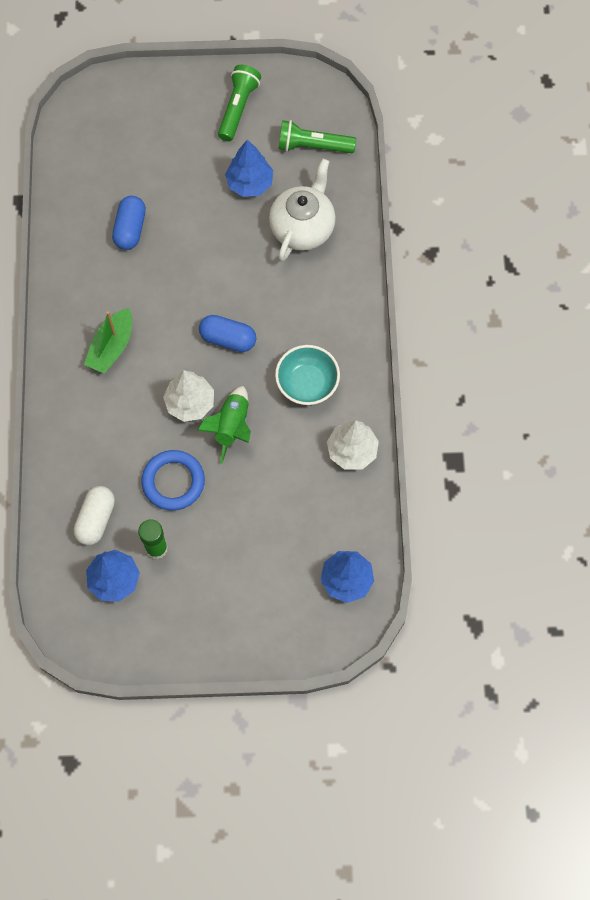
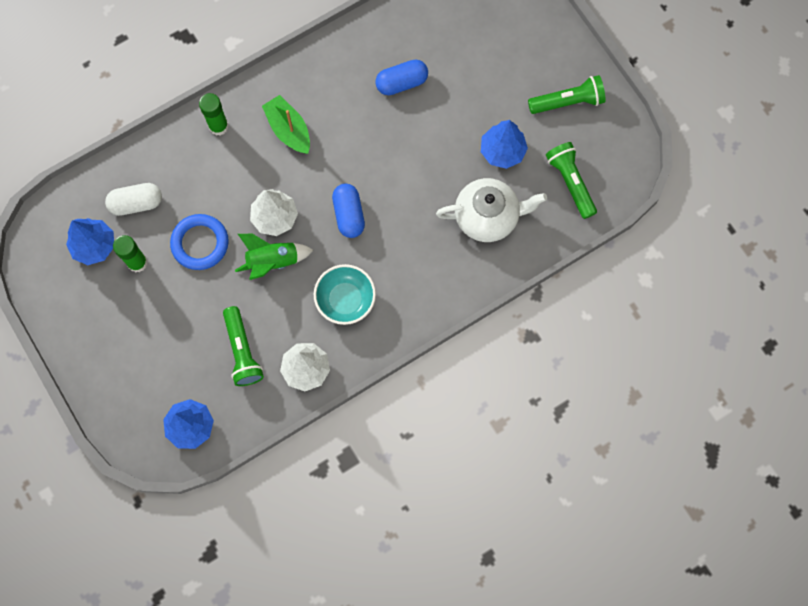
camera: 60 degrees right, 5 degrees up
green boat [84,308,132,374] -> green boat turned 60 degrees clockwise [262,95,310,154]
none -> green glue stick [199,93,229,136]
none -> green flashlight [223,306,264,386]

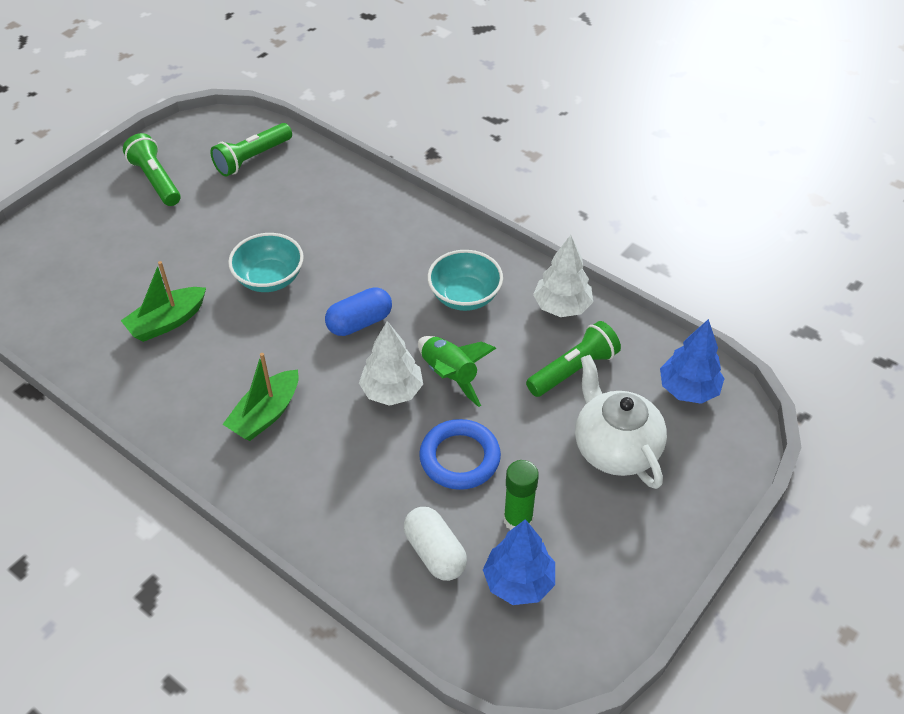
camera: 110 degrees left, 25 degrees down
green glue stick [199,93,229,136] -> none
blue capsule [375,59,428,95] -> green boat [121,261,206,342]
white teapot [436,178,547,242] -> white teapot moved to [575,355,667,489]
blue tree [481,120,528,169] -> none
none -> turquoise bowl [228,233,304,292]

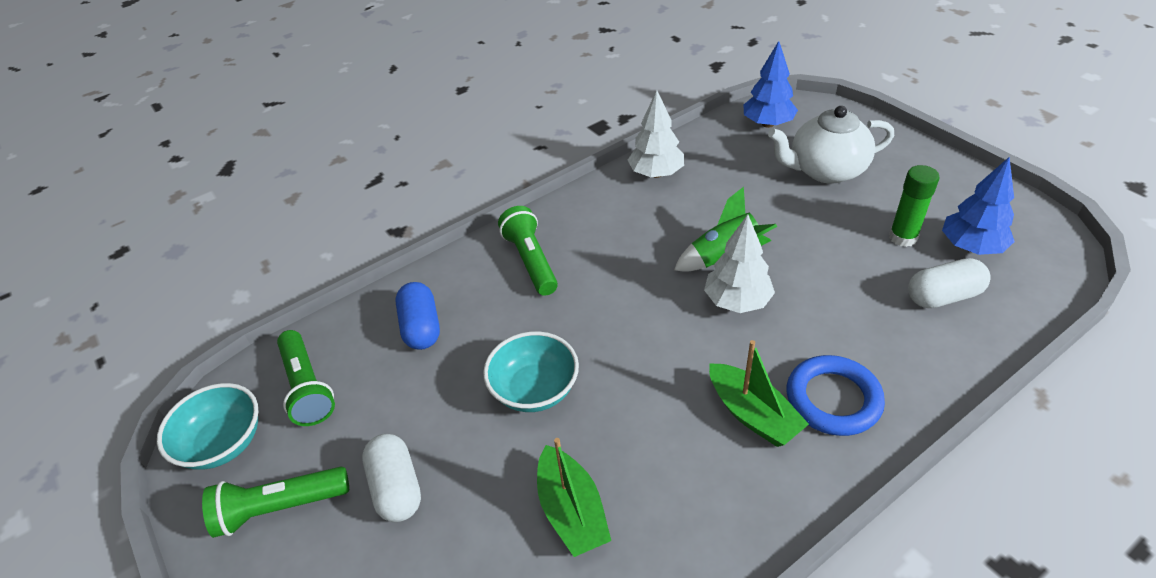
camera: 70 degrees left, 5 degrees down
blue capsule [325,287,392,336] -> blue capsule moved to [395,282,440,350]
blue ring [419,419,501,490] -> blue ring moved to [786,355,885,436]
turquoise bowl [427,250,503,311] -> turquoise bowl moved to [157,383,259,470]
green flashlight [526,321,621,397] -> green flashlight moved to [498,206,558,296]
none -> white capsule [362,434,421,522]

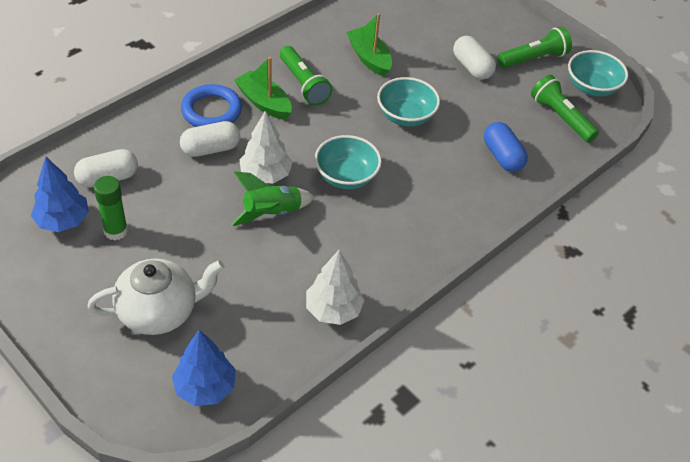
camera: 165 degrees right, 5 degrees up
green flashlight [498,206,558,296] -> green flashlight moved to [280,46,333,106]
none -> white capsule [180,121,240,157]
none -> turquoise bowl [315,135,382,189]

